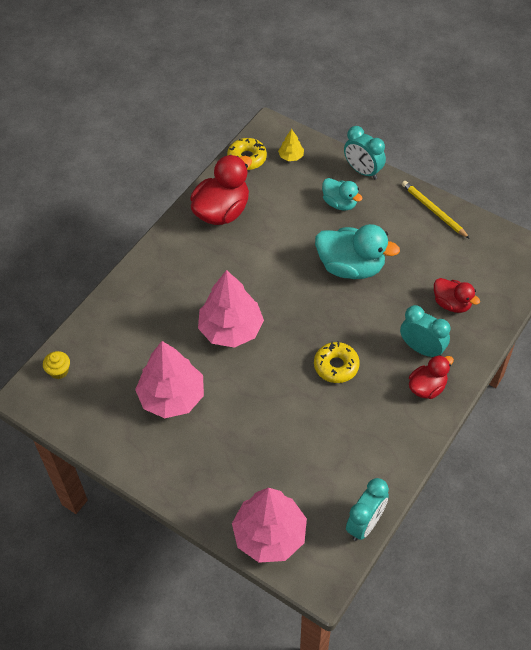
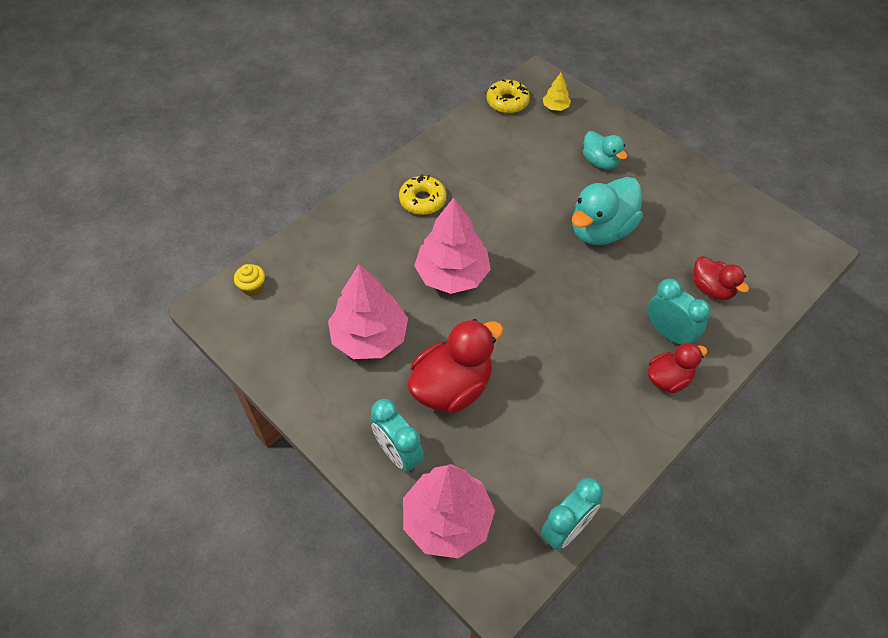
camera: 10 degrees right, 0 degrees up
red duck [190,155,252,225] -> red duck moved to [407,319,503,413]
yellow donut [314,341,360,383] -> yellow donut moved to [399,174,446,215]
turquoise duck [315,224,400,279] -> turquoise duck turned 105 degrees clockwise [572,177,643,245]
turquoise clock [344,126,386,179] -> turquoise clock moved to [370,399,424,473]
yellow pencil [402,181,470,239] -> none

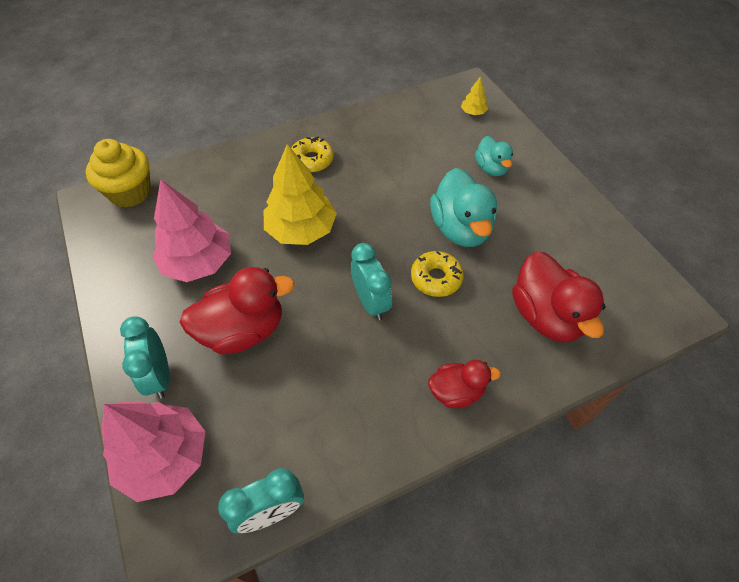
camera: 20 degrees right, 0 degrees up
yellow cupcake [234,264,265,296] -> yellow cupcake [86,139,151,208], size x2.10
pink tree [414,197,491,294] -> yellow tree [264,144,337,245]
yellow donut [487,79,530,114] -> yellow donut moved to [411,251,464,297]
turquoise duck [572,177,643,245] -> turquoise duck turned 75 degrees counterclockwise [430,168,497,247]
turquoise clock [647,279,711,344] -> turquoise clock moved to [351,243,392,320]
red duck [694,256,749,300] -> red duck [512,251,605,342], size x1.70

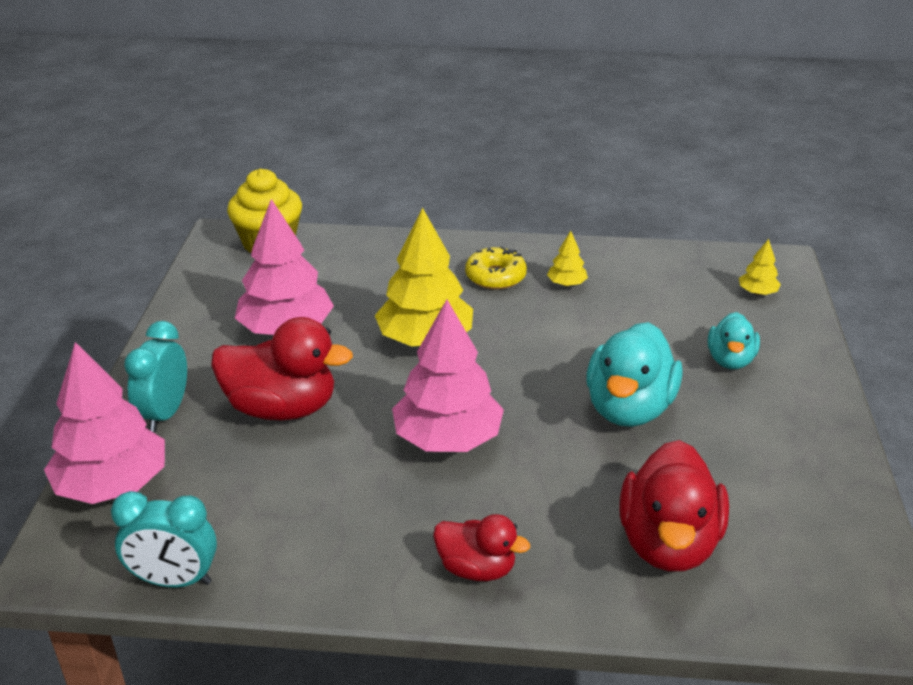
camera: 30 degrees right, 20 degrees down
turquoise clock [351,243,392,320] -> pink tree [392,300,504,452]
yellow donut [411,251,464,297] -> none
none -> yellow tree [547,231,588,286]

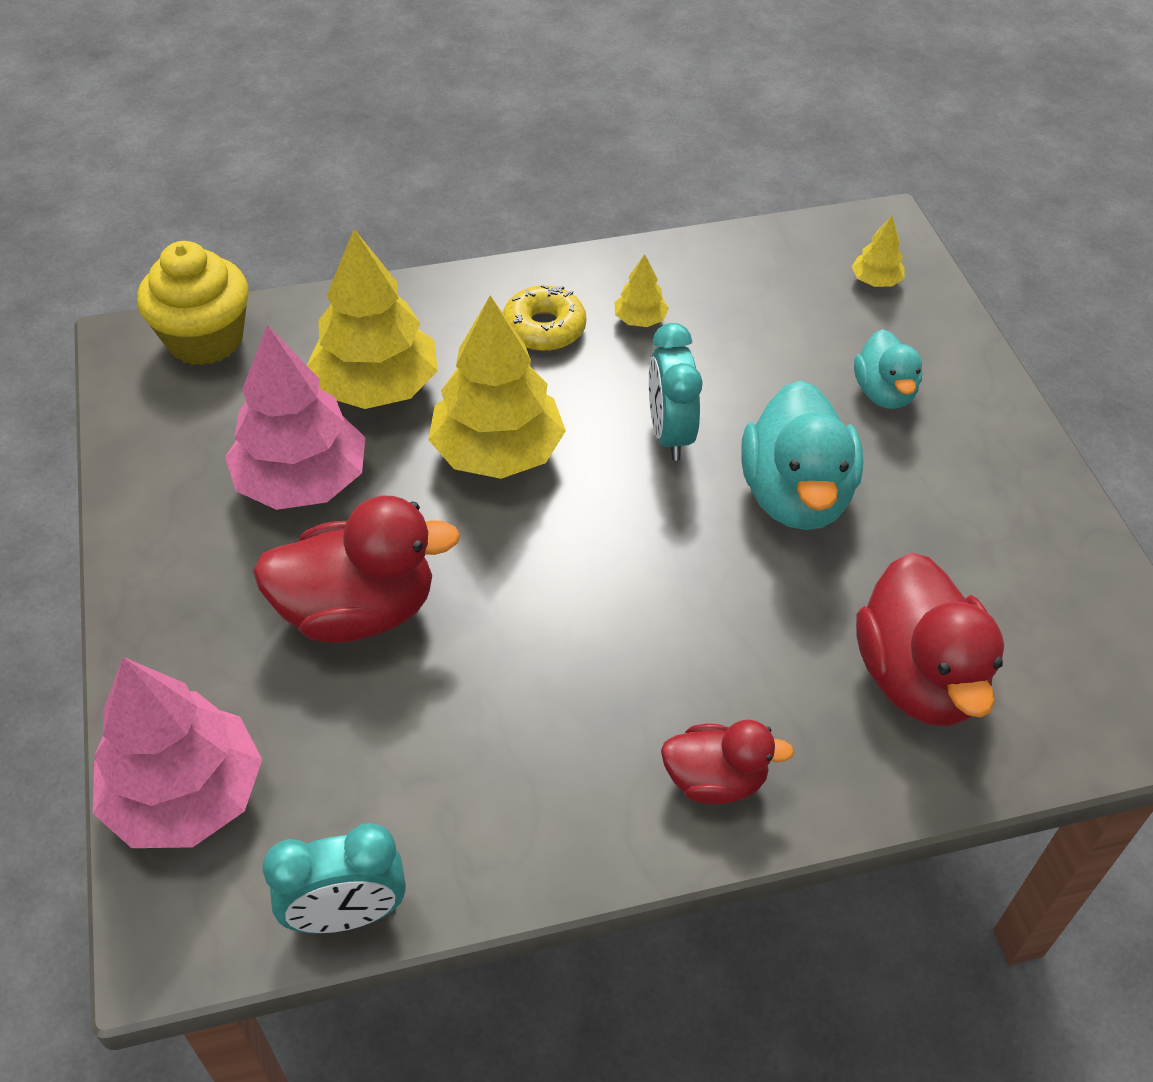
camera: 20 degrees left, 15 degrees up
turquoise clock [124,321,187,432] -> turquoise clock moved to [649,323,703,460]
pink tree [392,300,504,452] -> none
none -> yellow tree [307,229,438,409]

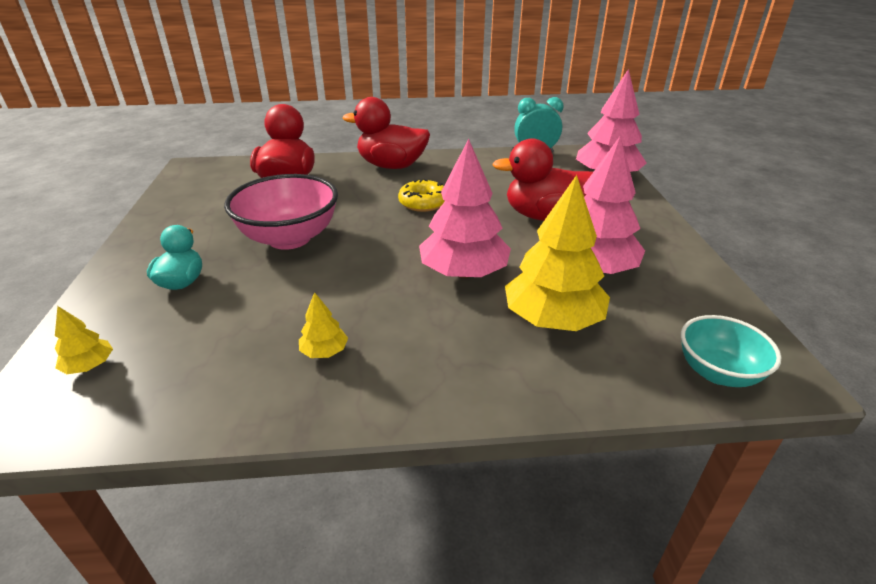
camera: 170 degrees left, 15 degrees down
yellow cupcake [137,241,249,365] -> turquoise bowl [681,315,782,387]
yellow tree [428,296,566,479] -> pink tree [419,139,511,278]
yellow donut [503,284,586,351] -> yellow donut moved to [398,179,445,212]
turquoise clock [649,323,703,460] -> none
red duck [661,720,794,804] -> red duck [343,97,430,169], size x1.70
turquoise duck [741,380,863,530] -> pink bowl [224,174,338,250]

